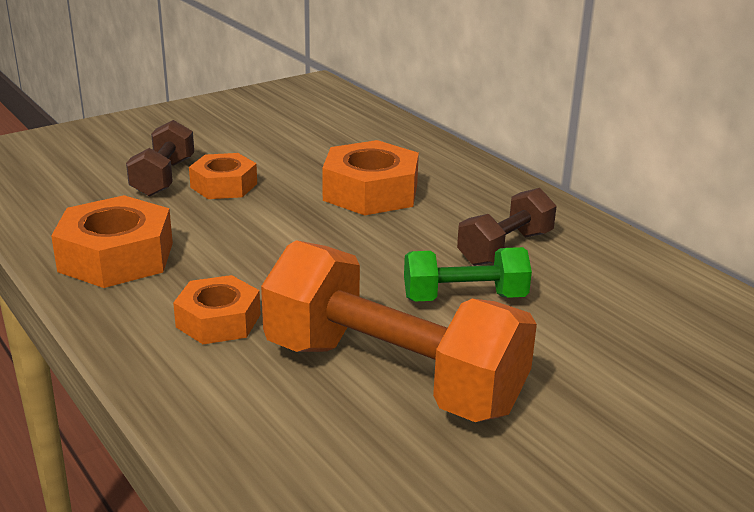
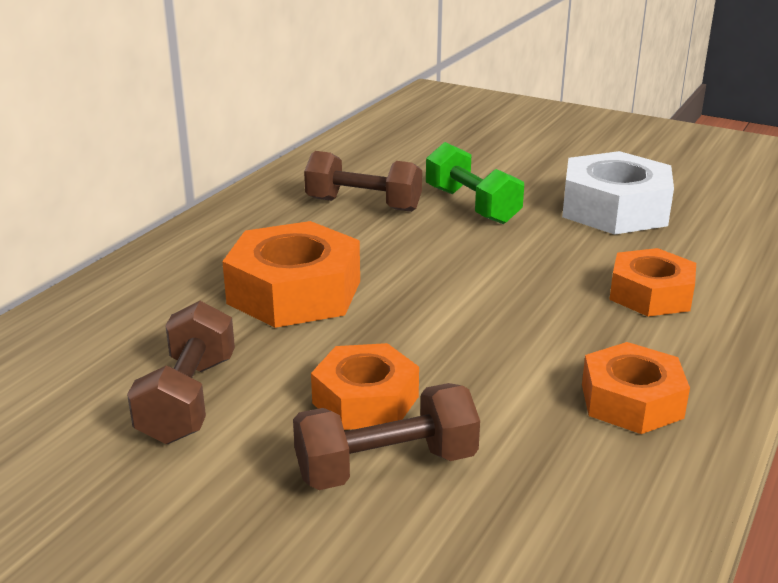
camera: 115 degrees left, 0 degrees up
orange nut [51,195,173,288] -> orange nut [582,342,690,434], size x0.65
orange dumbbell [261,240,537,422] -> white nut [562,151,674,235]
none -> brown dumbbell [127,301,235,444]

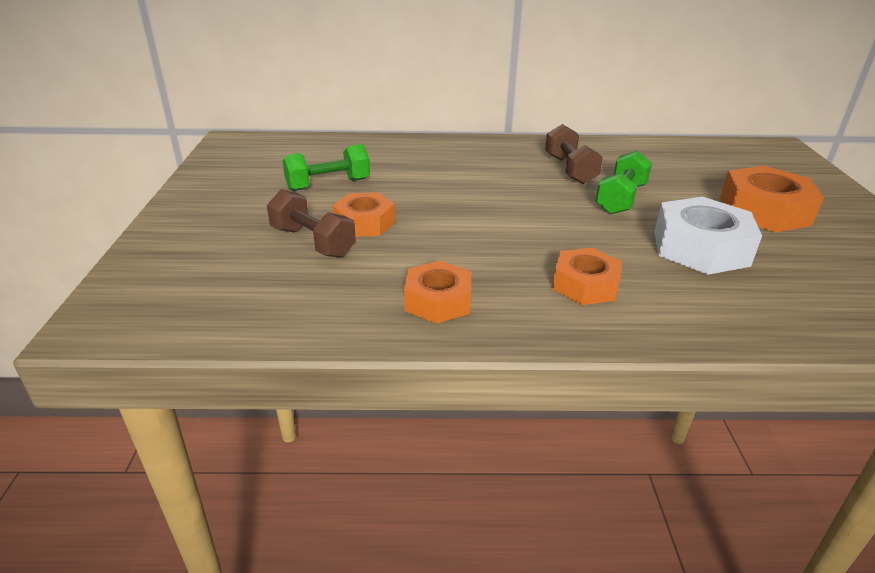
camera: 60 degrees right, 5 degrees up
brown dumbbell [127,301,235,444] -> green dumbbell [282,144,370,191]
orange nut [222,221,360,328] -> orange nut moved to [720,166,824,232]

